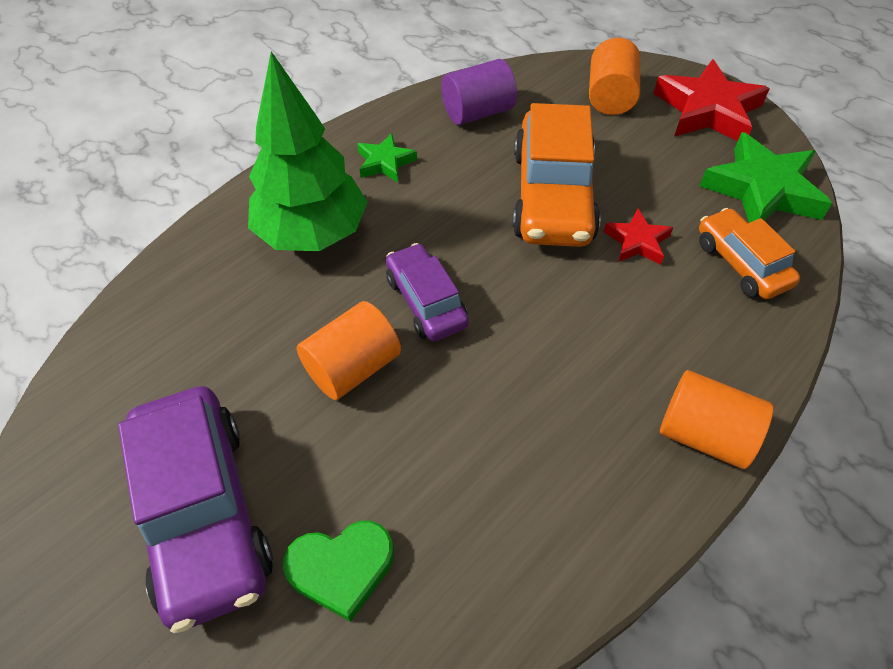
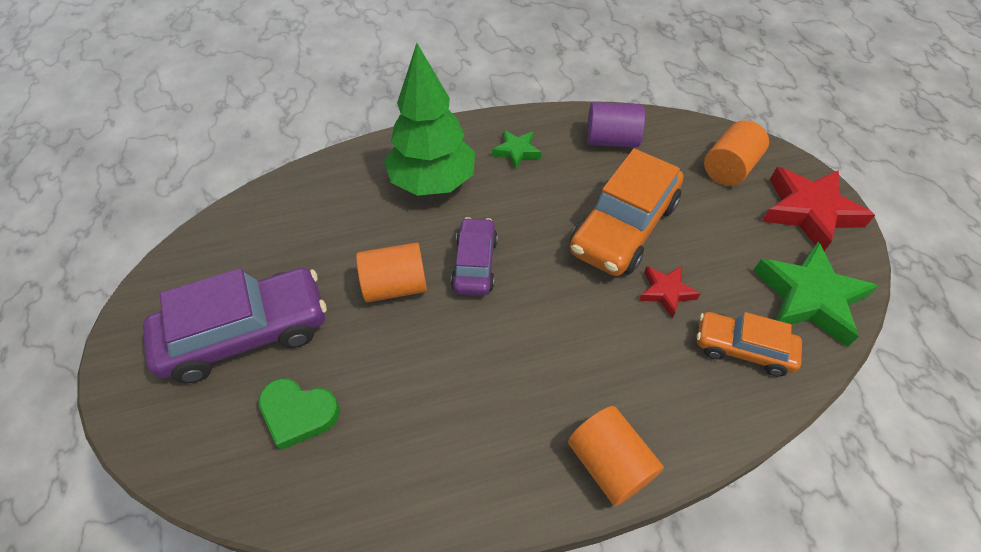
camera: 30 degrees right, 0 degrees up
purple car [118,386,273,633] -> purple car turned 120 degrees counterclockwise [143,268,327,383]
orange car [699,208,800,299] -> orange car turned 75 degrees counterclockwise [697,312,802,376]

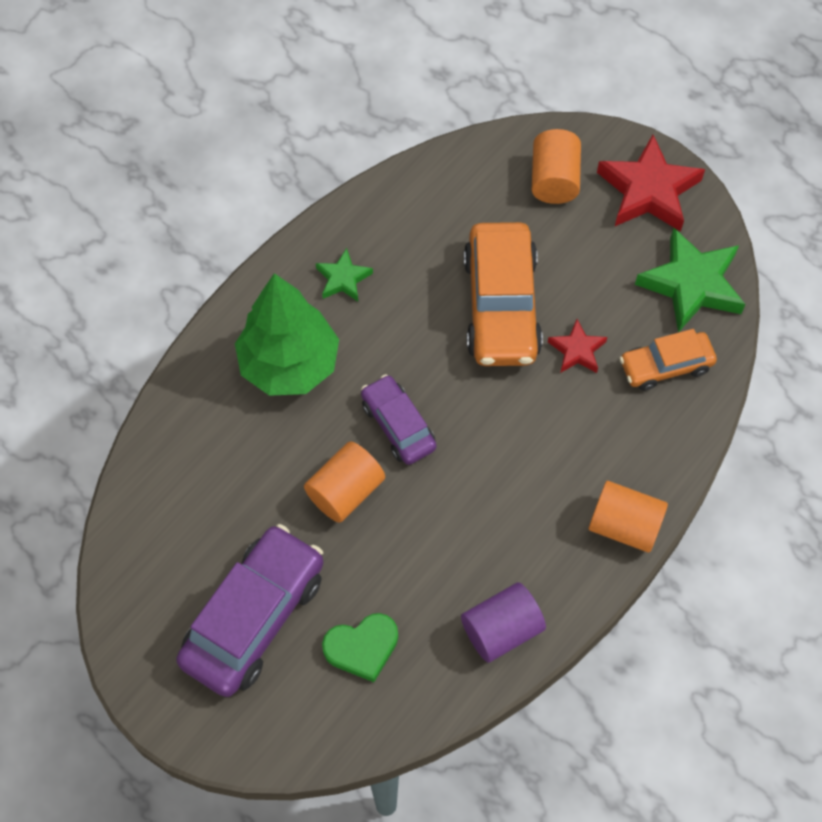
camera: 35 degrees left, 10 degrees up
purple cylinder [587,102,645,148] -> purple cylinder moved to [461,582,546,663]

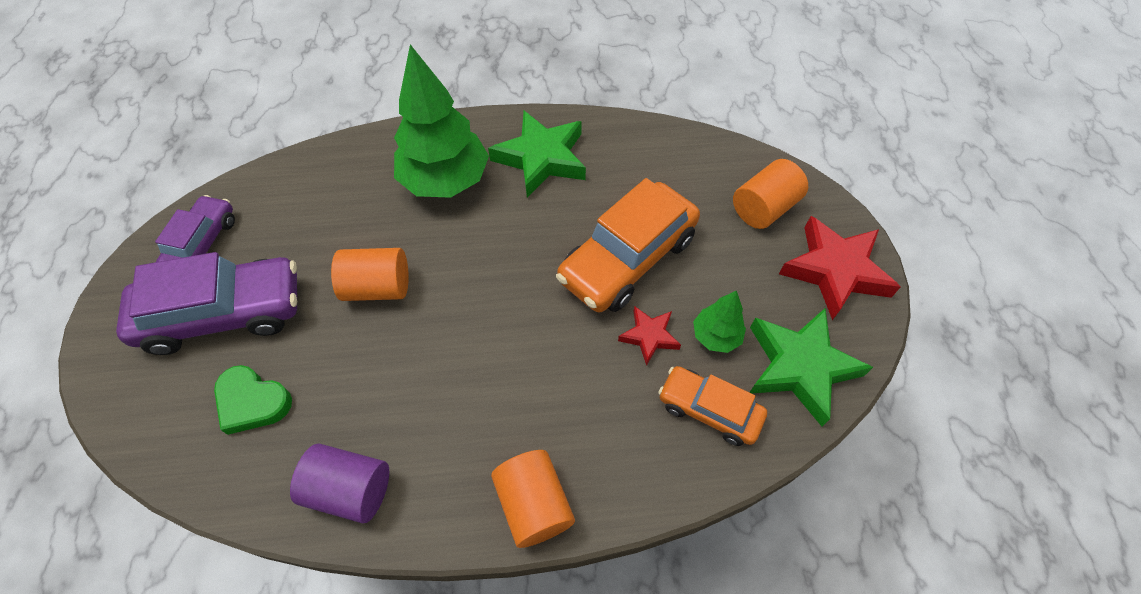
camera: 45 degrees right, 5 degrees down
green star [316,248,373,301] -> green star [488,111,586,198], size x1.89
purple car [361,374,437,465] -> purple car moved to [155,195,235,262]
none -> green tree [693,291,746,353]

